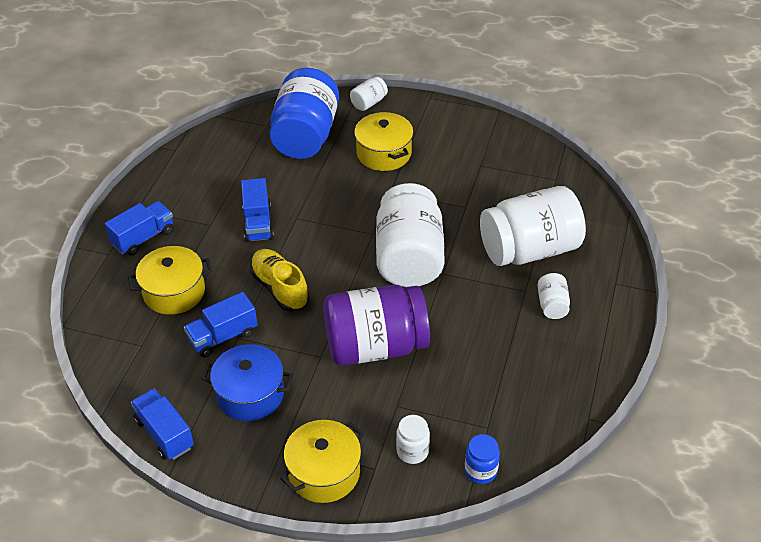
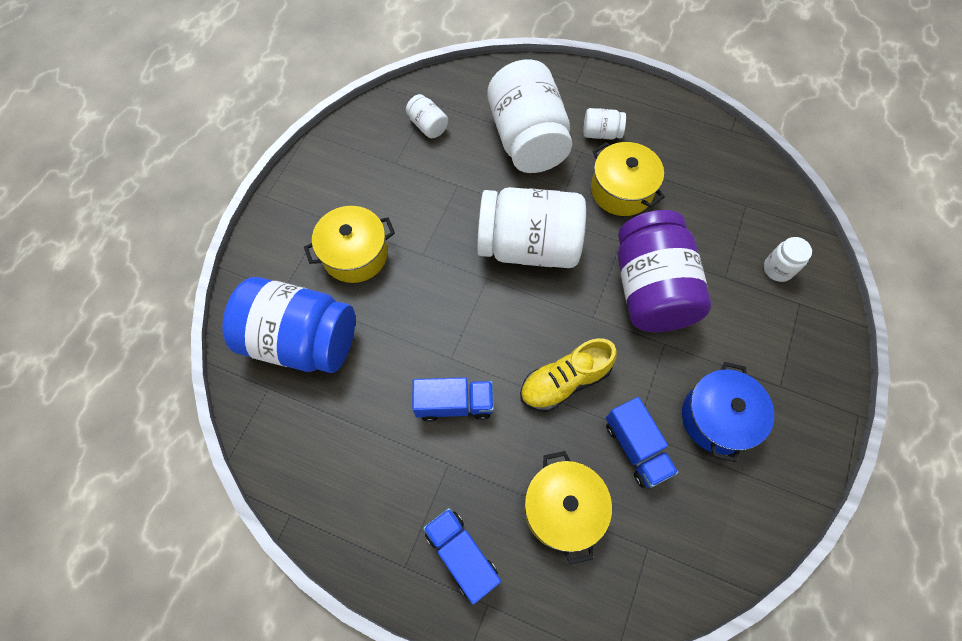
camera: 85 degrees left, 20 degrees up
blue truck [131,388,194,460] -> none
yellow pot [280,420,364,503] -> yellow pot moved to [591,142,665,216]
white jar [350,77,388,111] -> white jar moved to [406,94,448,138]
blue jar [465,434,500,484] -> none

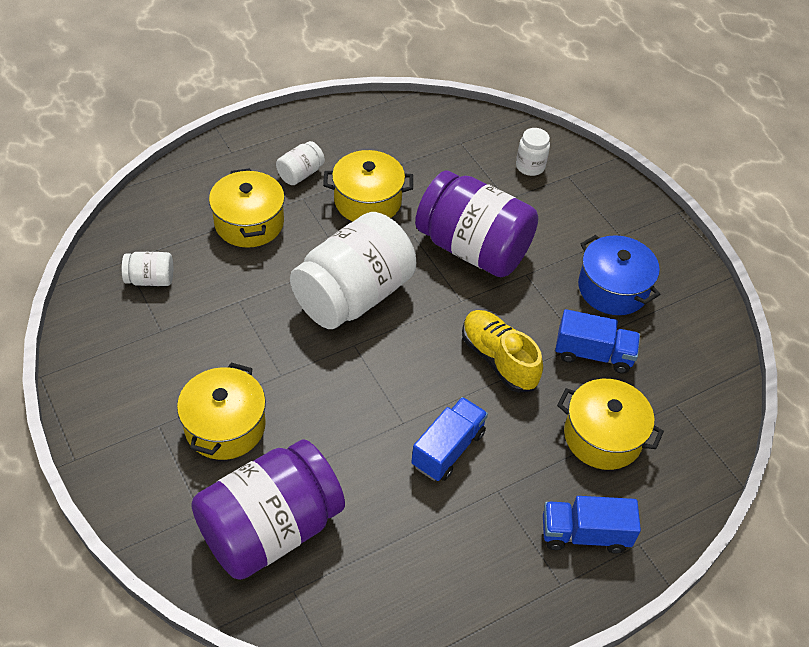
camera: 55 degrees left, 15 degrees down
blue jar [222,277,355,373] -> purple jar [191,439,345,580]
white jar [488,60,572,173] -> yellow pot [209,168,285,248]
yellow shoe [520,338,617,412] -> yellow shoe turned 135 degrees clockwise [462,310,543,393]

